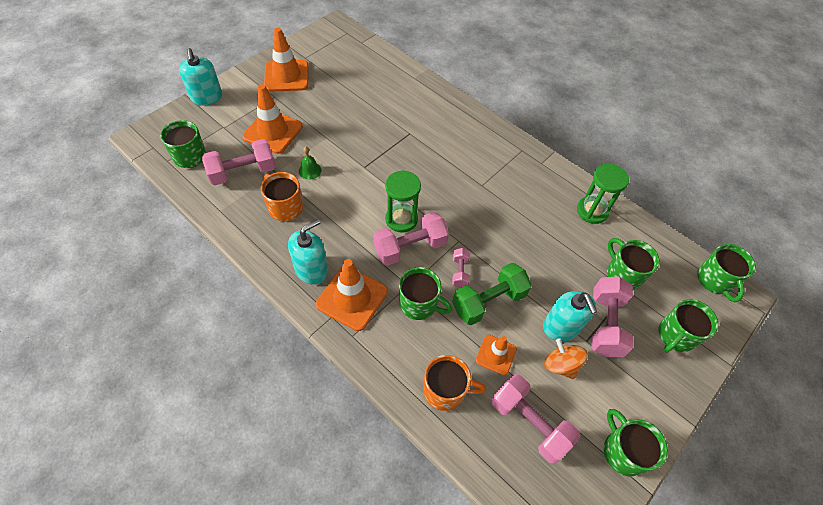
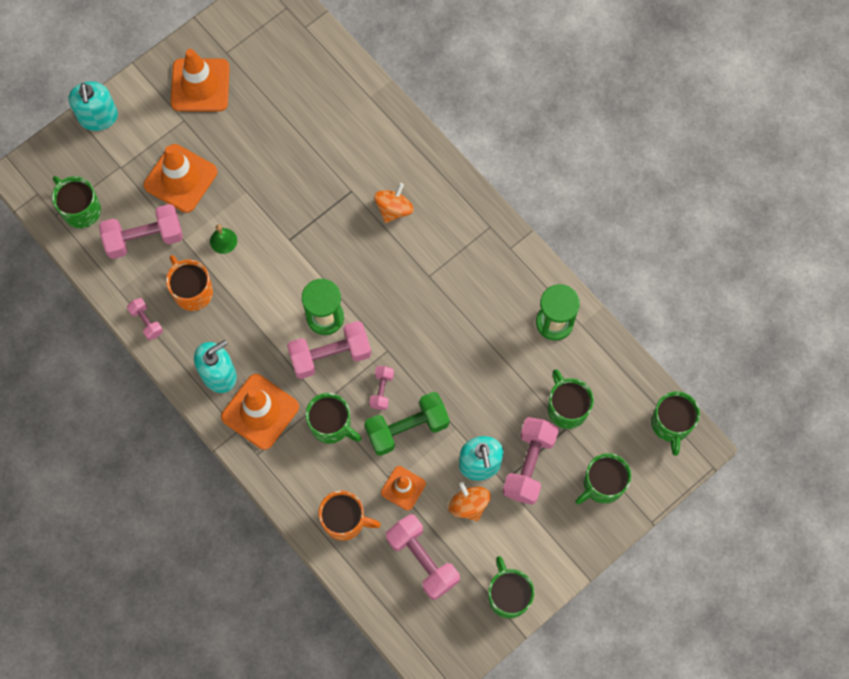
camera: 10 degrees right, 15 degrees up
none -> pink dumbbell [127,298,163,340]
none -> orange spinning top [374,183,414,223]

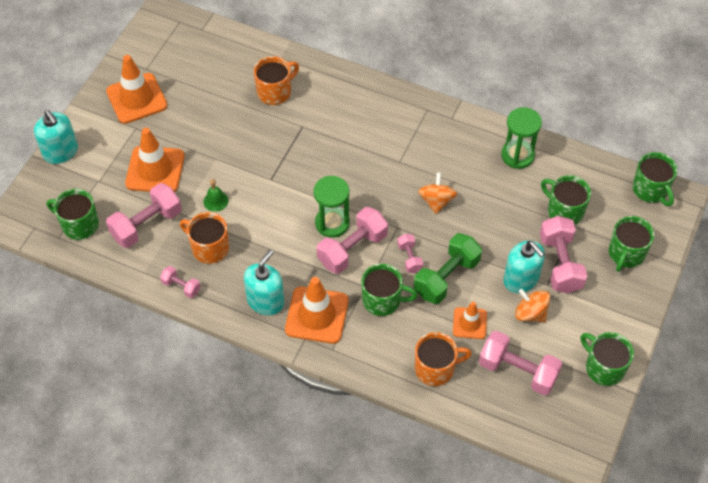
camera: 25 degrees left, 15 degrees down
orange spinning top [374,183,414,223] -> orange spinning top moved to [418,172,457,214]
none -> orange mug [254,56,299,105]

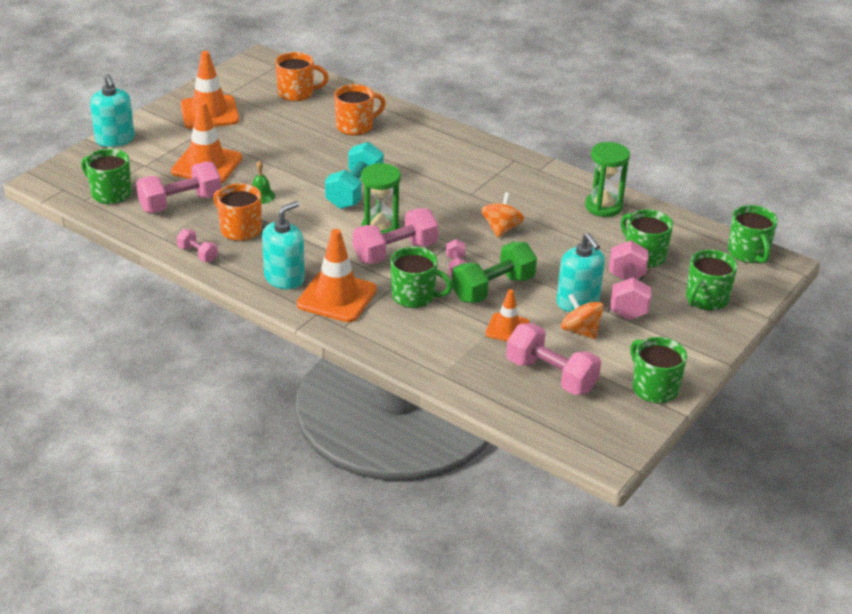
camera: 10 degrees right, 20 degrees down
orange mug [415,332,472,386] -> orange mug moved to [275,52,329,101]
none -> turquoise dumbbell [325,142,384,209]

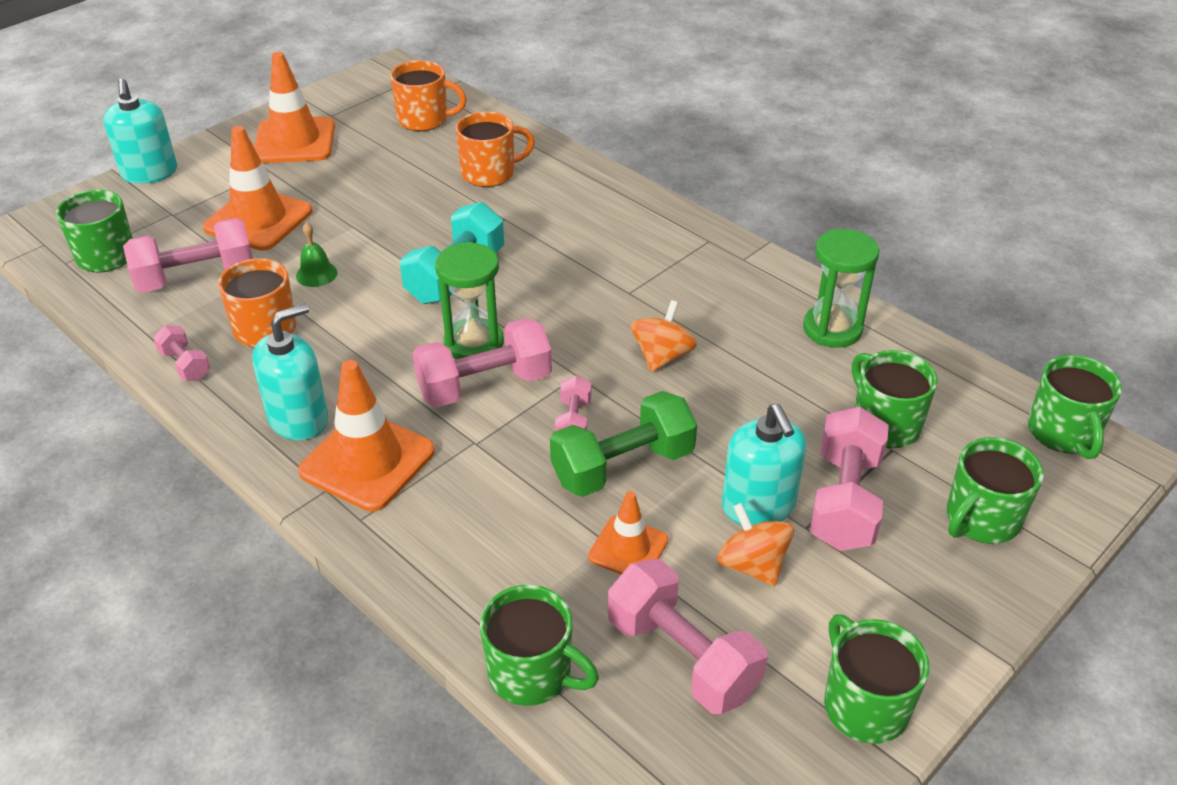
camera: 10 degrees right, 5 degrees up
green mug [391,247,453,308] -> green mug moved to [480,585,599,706]

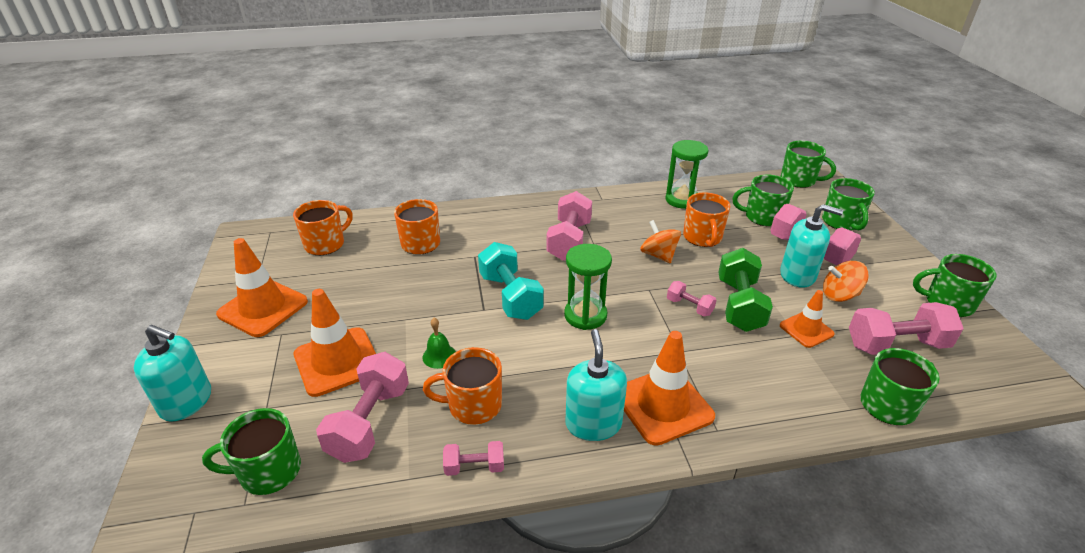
camera: 55 degrees left, 5 degrees down
pink dumbbell [413,318,552,407] -> pink dumbbell moved to [546,191,592,261]
none -> orange mug [683,193,730,247]

